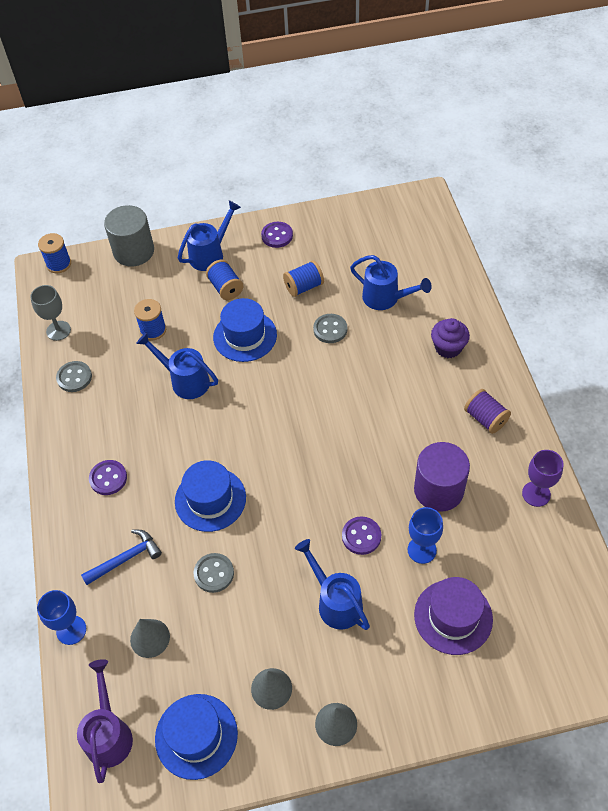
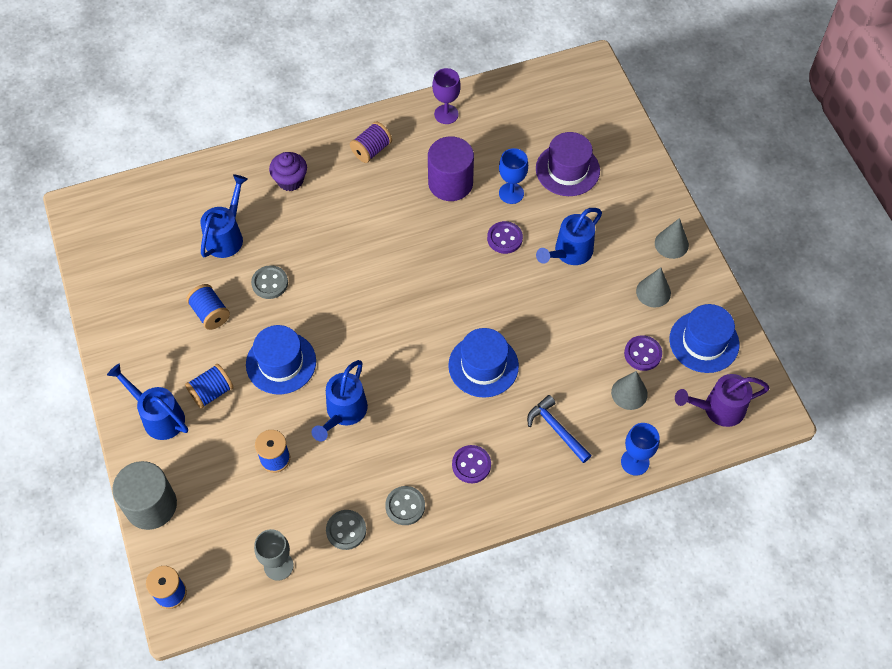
camera: 100 degrees left, 5 degrees up
grey button [194,553,234,593] -> grey button moved to [385,486,425,525]
purple button [261,222,293,248] -> purple button moved to [624,335,662,371]

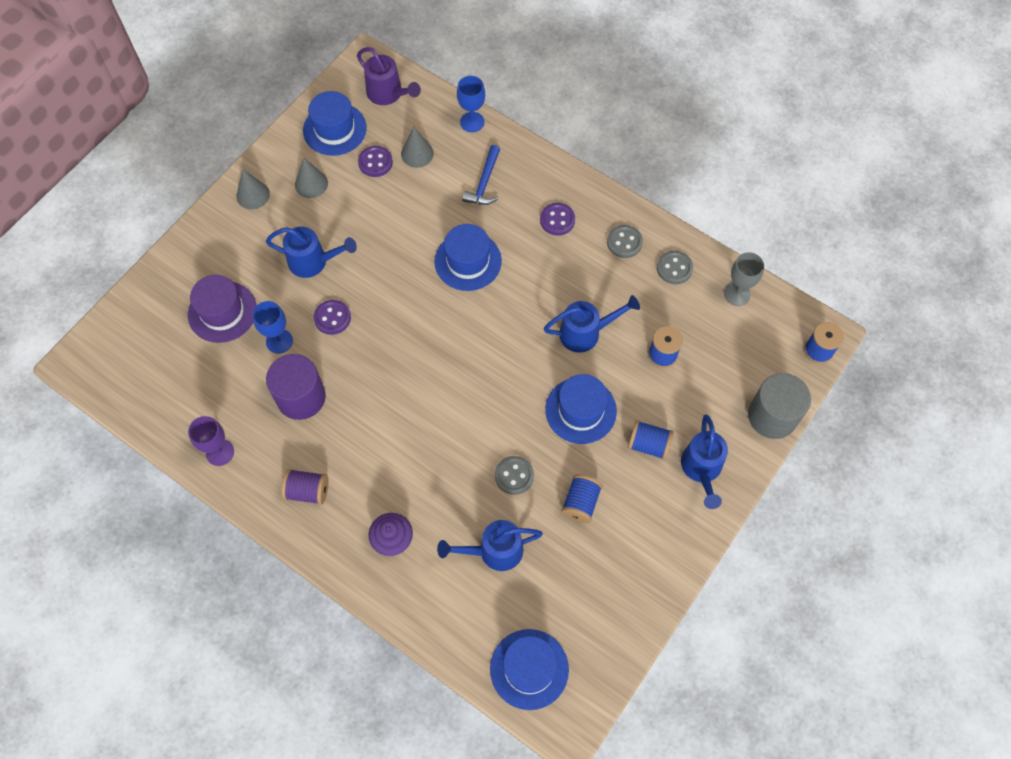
camera: 125 degrees left, 5 degrees up
none -> blue hat [490,629,569,710]

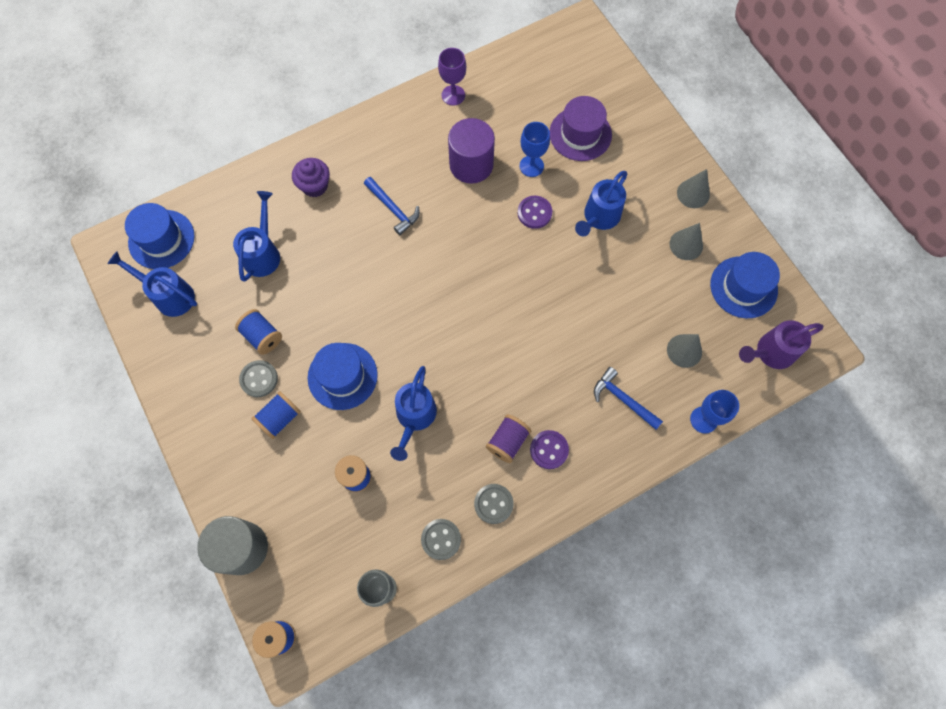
camera: 115 degrees right, 5 degrees up
purple spool [281,469,328,505] -> purple spool moved to [486,414,531,463]
purple button [358,146,393,177] -> none
blue hat [434,224,502,291] -> none
grey button [495,456,534,495] -> grey button moved to [239,360,278,397]
blue watering can [681,415,728,509] -> blue watering can moved to [107,251,197,317]
none -> blue hammer [364,177,420,235]

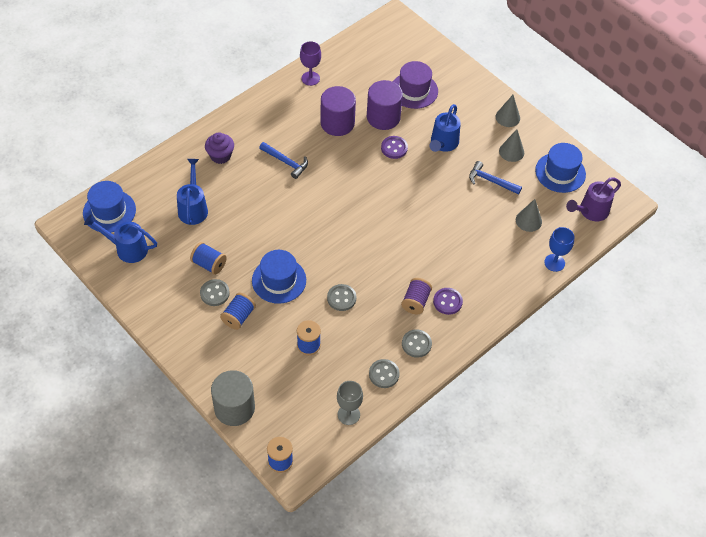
camera: 15 degrees left, 15 degrees down
blue watering can [390,366,437,461] -> grey button [327,284,356,311]
blue goblet [520,122,550,177] -> purple cylinder [367,80,403,130]
blue hammer [594,367,663,430] -> blue hammer moved to [469,161,522,195]

